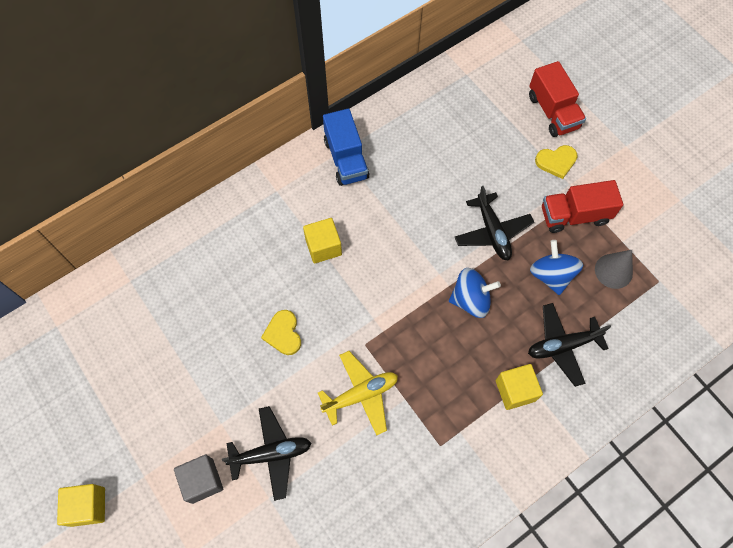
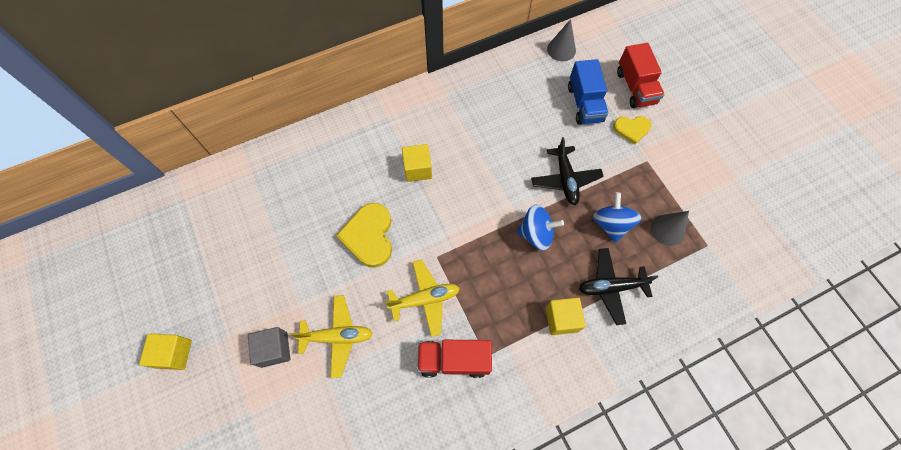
camera: 10 degrees right, 0 degrees up
black plane [222,406,311,501] -> yellow plane [291,295,373,378]
yellow heart [261,310,301,355] -> yellow heart [336,203,392,268], size x1.65
blue truck [323,109,369,186] -> blue truck moved to [568,59,608,125]
red truck [542,180,623,233] -> red truck moved to [417,340,492,378]
none -> grey cone [547,19,576,61]

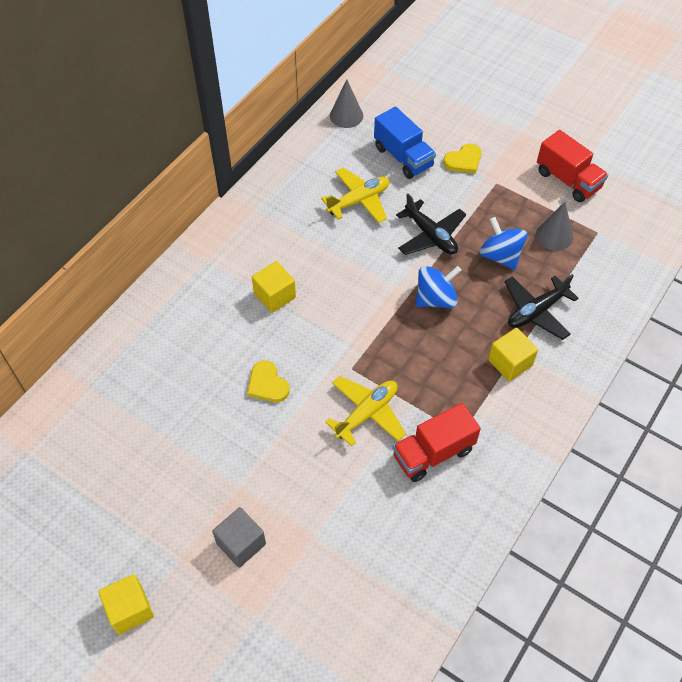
camera: 30 degrees left, 10 degrees down
yellow plane [291,295,373,378] -> yellow plane moved to [321,168,389,223]
yellow heart [336,203,392,268] -> yellow heart [247,360,290,402], size x0.61
red truck [617,43,664,108] -> red truck moved to [537,130,608,202]

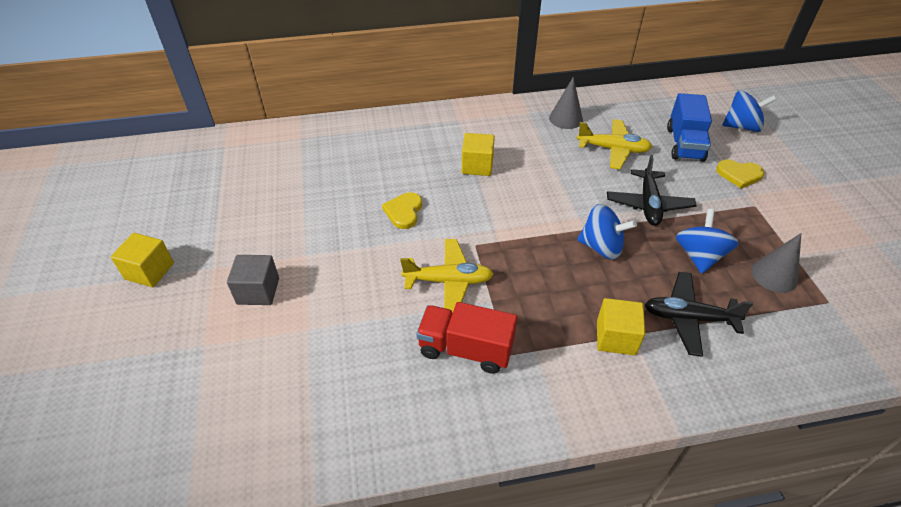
camera: 45 degrees right, 10 degrees down
grey cone [330,79,363,128] -> grey cone moved to [549,77,583,129]
red truck [537,130,608,202] -> none
none -> blue spinning top [722,90,776,132]

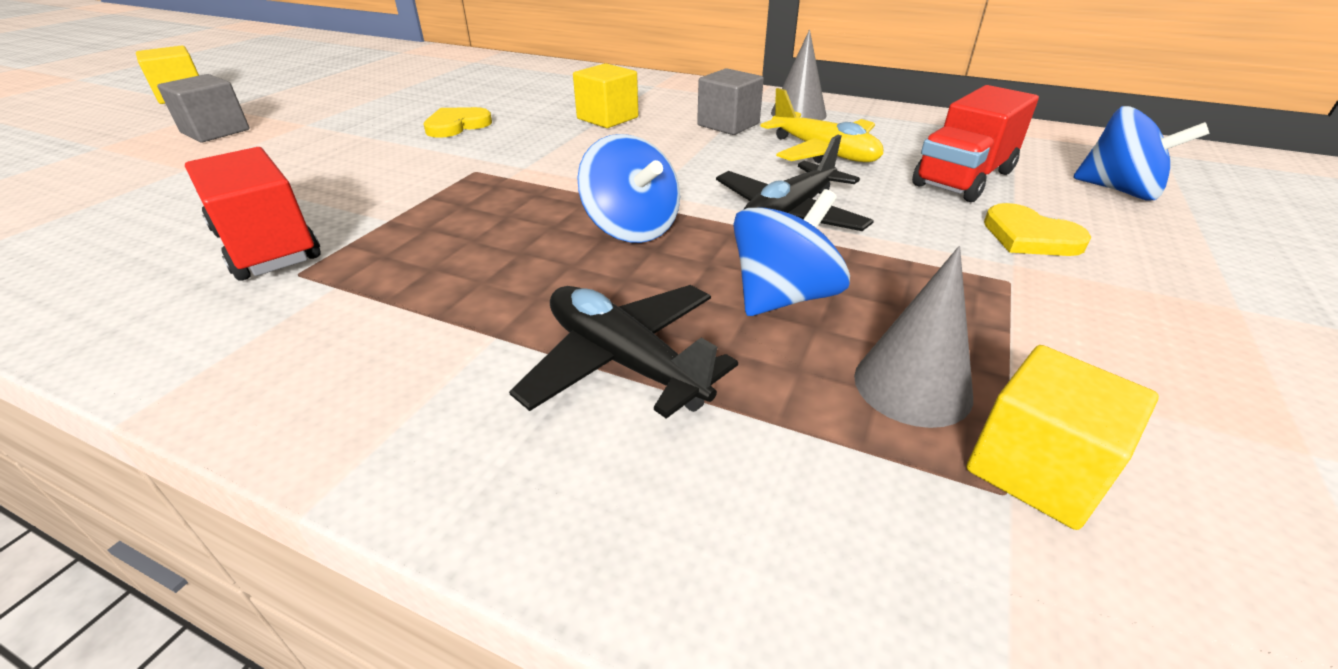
camera: 35 degrees right, 10 degrees down
yellow plane [400,239,493,313] -> none
yellow cube [597,298,646,355] -> yellow cube moved to [966,345,1159,530]
blue truck [667,93,712,162] -> red truck [912,85,1039,202]
none -> grey cube [697,68,764,135]

